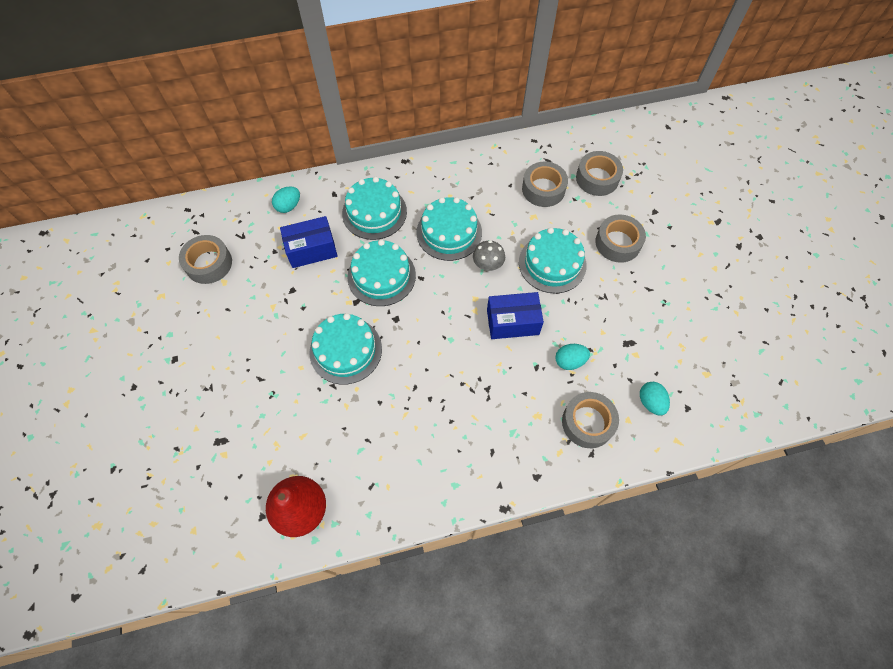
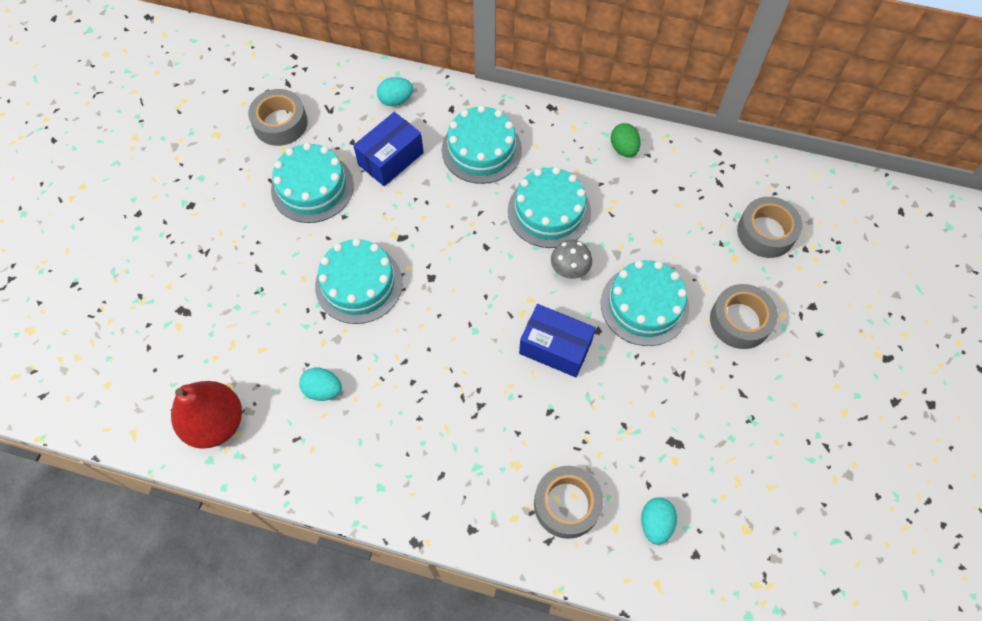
camera: 30 degrees right, 0 degrees up
blue box [280,216,338,268] -> blue box turned 60 degrees counterclockwise [353,112,424,186]
turquoise cake [348,239,416,306] -> turquoise cake moved to [271,143,354,223]
grey tape [522,161,568,207] -> none
turquoise egg [555,344,590,370] -> turquoise egg moved to [299,367,342,401]
none -> green egg [611,123,641,157]

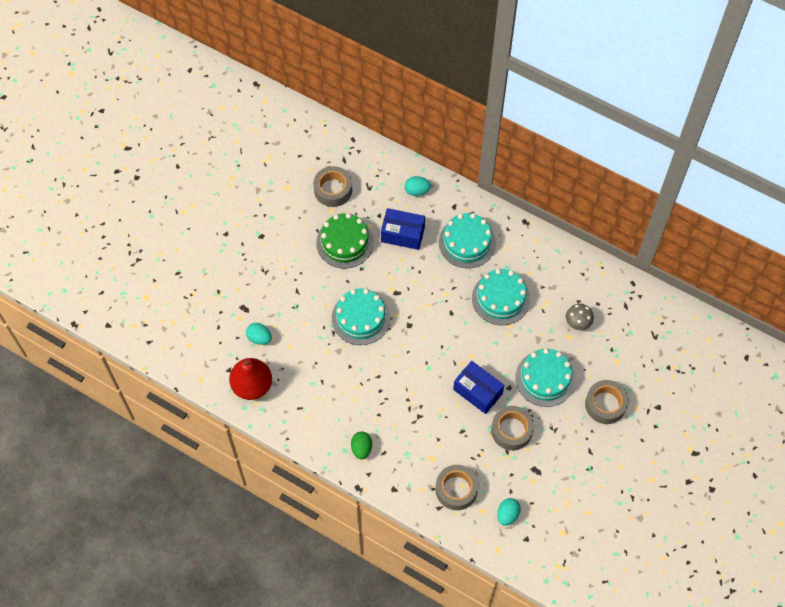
camera: 15 degrees right, 0 degrees up
turquoise cake [271,143,354,223] -> green cake [316,213,374,268]
turquoise egg [299,367,342,401] -> turquoise egg moved to [246,323,272,345]
blue box [353,112,424,186] -> blue box turned 45 degrees clockwise [381,208,425,250]
grey mushroom [551,240,592,279] -> grey mushroom moved to [566,304,594,330]
green egg [611,123,641,157] -> green egg moved to [351,432,372,459]
grey tape [737,197,803,258] -> grey tape moved to [491,406,534,450]

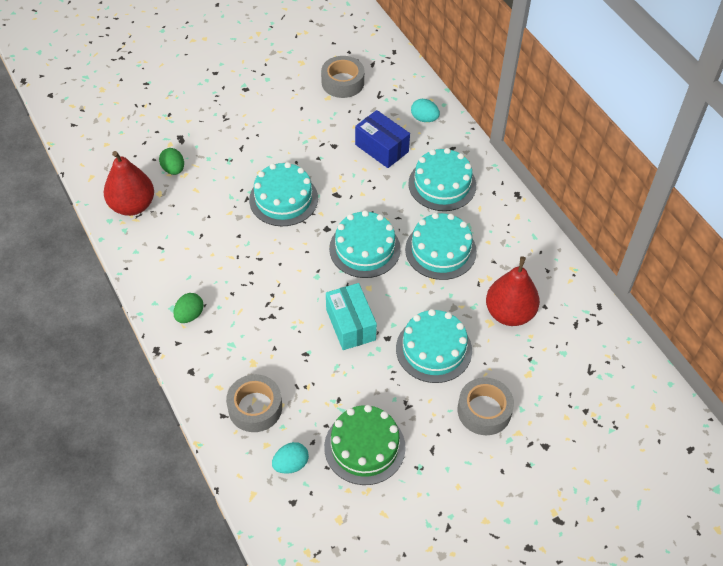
camera: 30 degrees right, 10 degrees down
turquoise egg [246,323,272,345] -> green egg [159,148,184,175]
green cake [316,213,374,268] -> green cake moved to [324,405,406,485]
blue box [453,361,504,414] -> turquoise box [326,283,377,350]
grey tape [491,406,534,450] -> none
grey mushroom [566,304,594,330] -> red pear [486,256,540,326]
none -> turquoise cake [329,210,401,278]

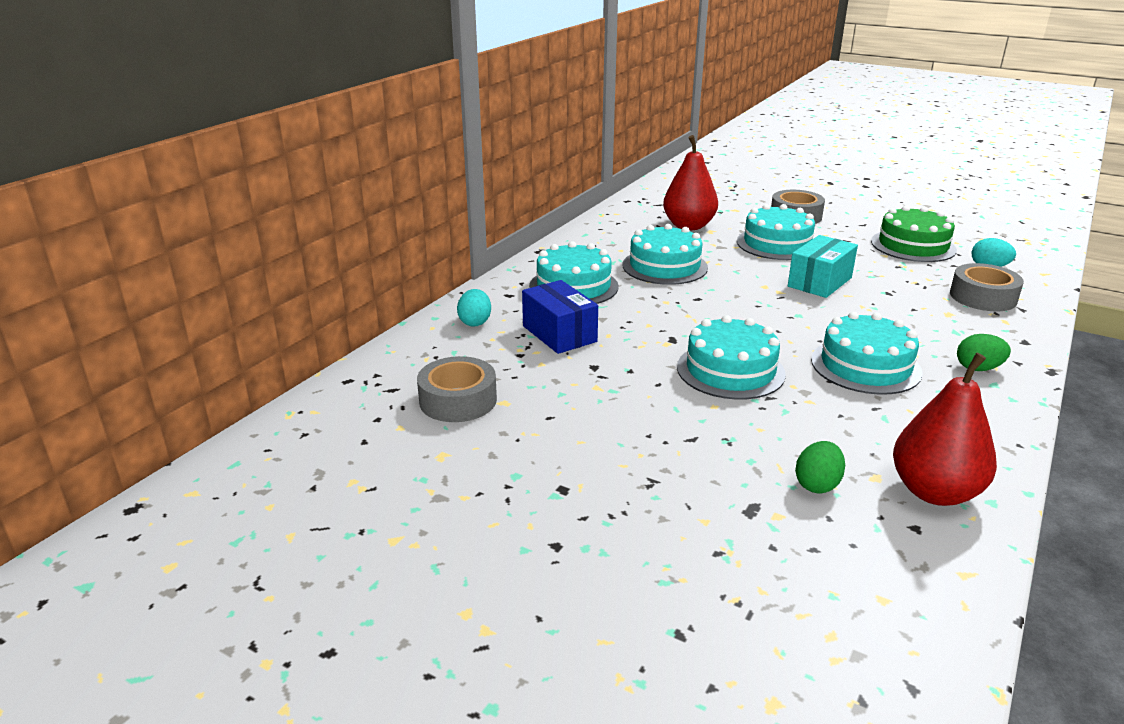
camera: 120 degrees left, 25 degrees down
turquoise cake [329,210,401,278] -> turquoise cake moved to [811,312,922,395]
blue box [355,110,410,168] -> blue box turned 45 degrees counterclockwise [522,280,598,354]

